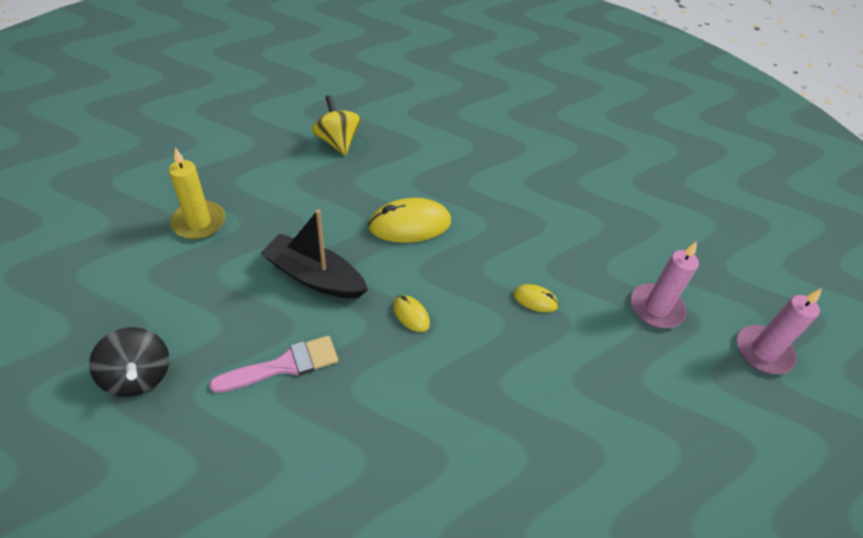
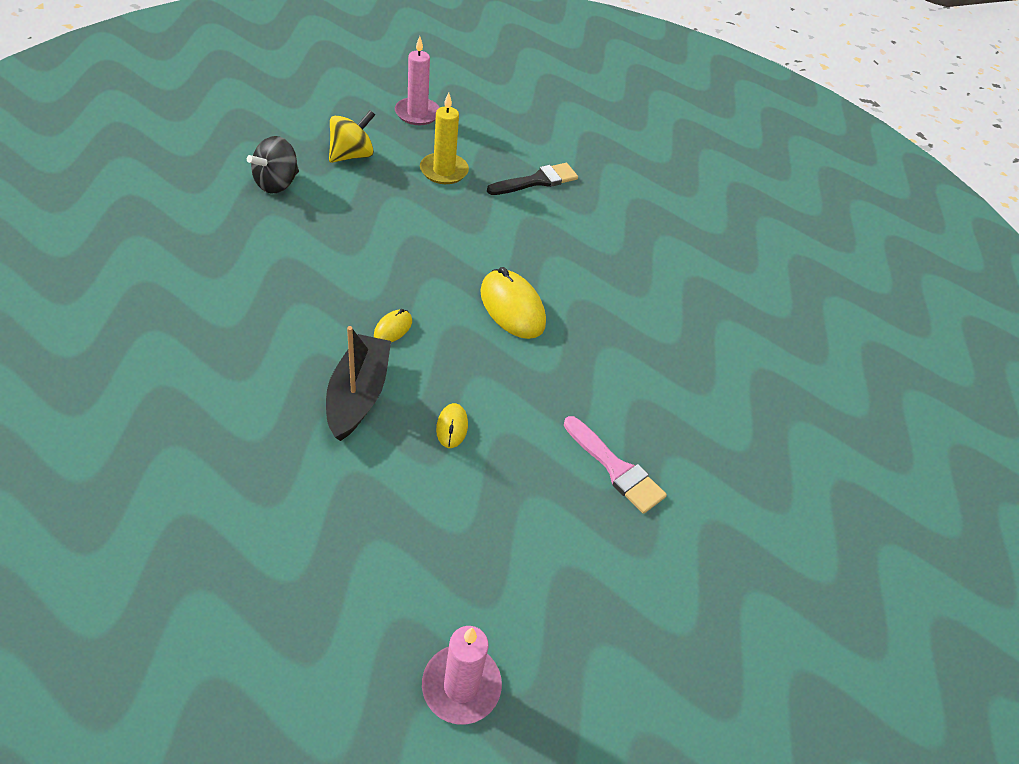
camera: 70 degrees right, 0 degrees up
pink brush [209,336,338,393] -> pink brush moved to [564,416,667,514]
black boat [261,209,368,298] -> black boat moved to [326,326,391,441]
yellow spinning top [312,95,361,155] -> yellow spinning top moved to [329,110,375,163]
pink candle [631,241,699,328] -> pink candle moved to [395,36,440,125]
none -> black brush [487,163,578,195]

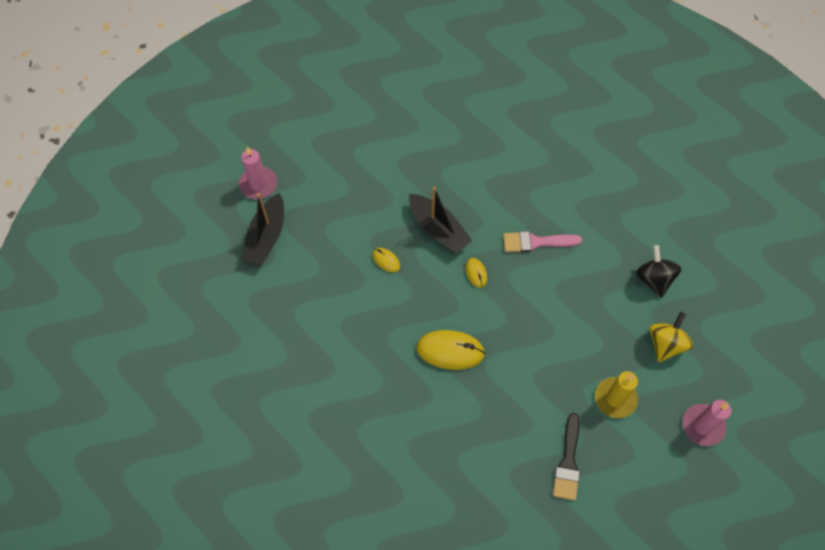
camera: 135 degrees right, 15 degrees up
yellow spinning top [329,110,375,163] -> yellow spinning top turned 150 degrees counterclockwise [650,312,693,362]
pink brush [564,416,667,514] -> pink brush moved to [503,231,582,252]
none -> black boat [241,193,284,265]

